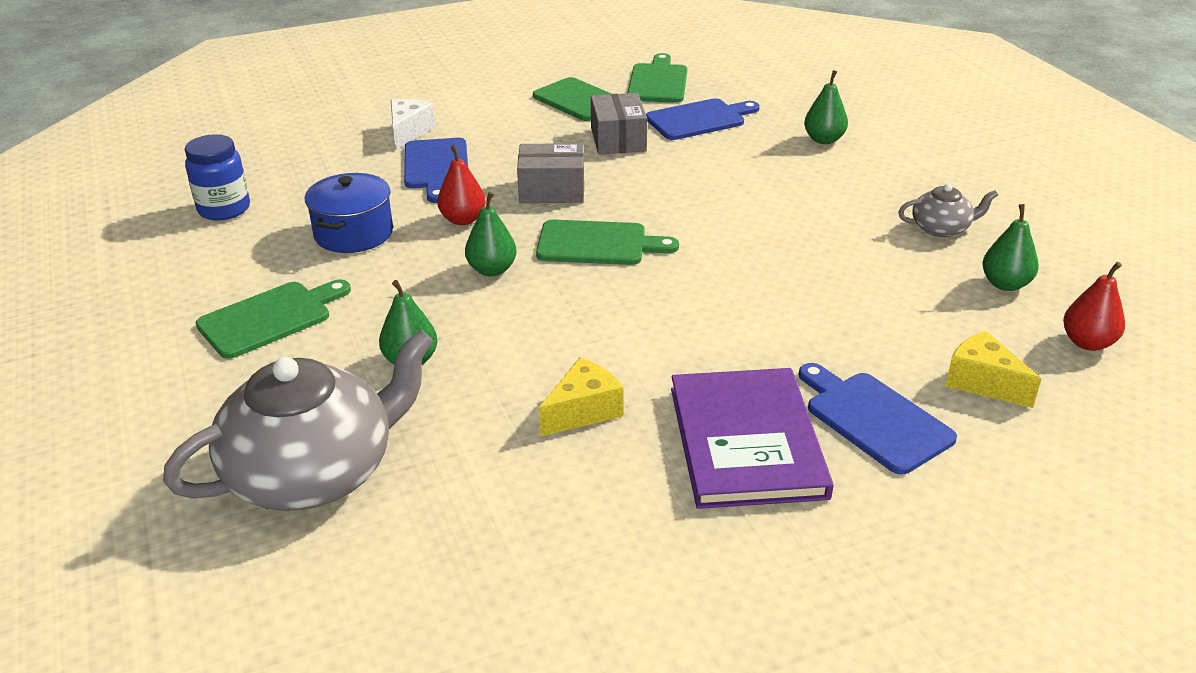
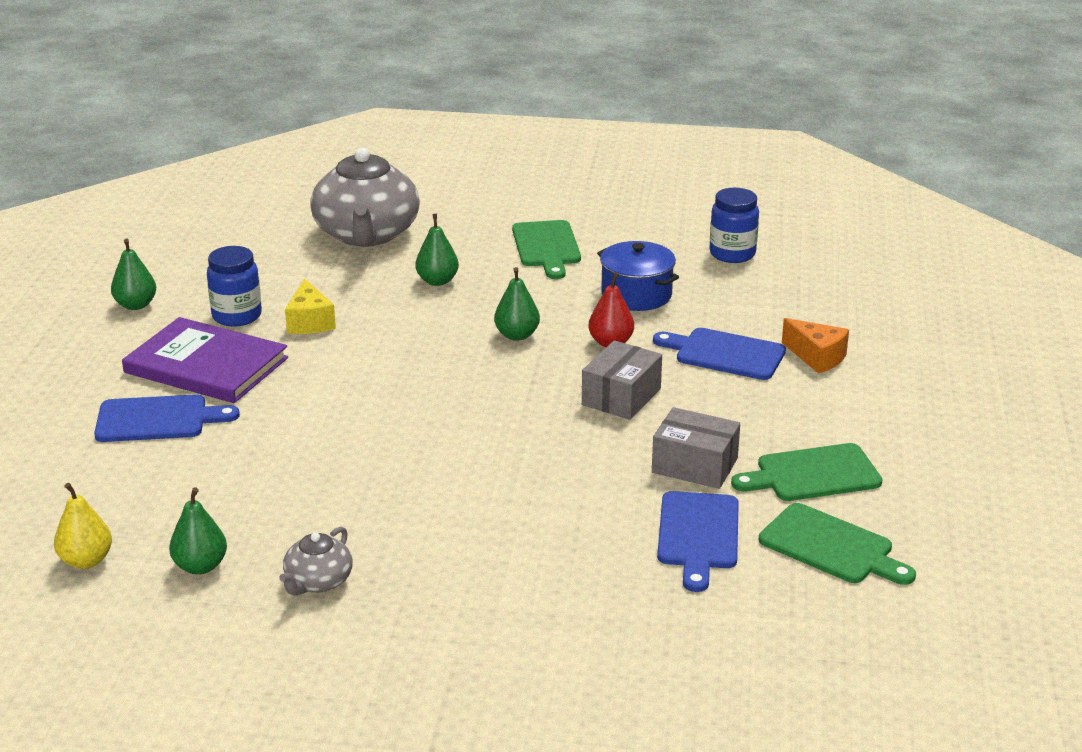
camera: 120 degrees right, 5 degrees down
white cheese [390,99,435,150] -> orange cheese [782,318,849,374]
green cutting board [536,220,679,265] -> none
green pear [804,70,848,144] -> green pear moved to [111,239,156,310]
yellow cheese [945,331,1041,408] -> none
red pear [1063,262,1125,351] -> yellow pear [54,483,112,569]
none -> blue jar [207,246,262,327]

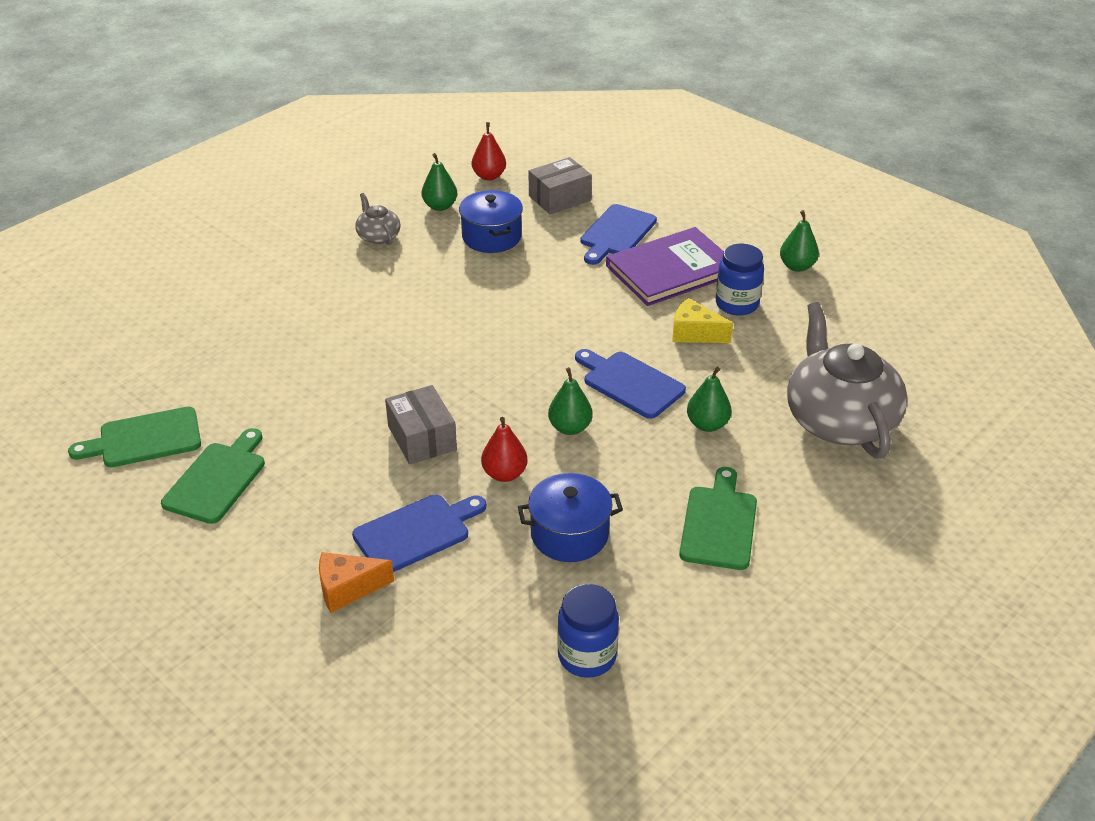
camera: 125 degrees right, 10 degrees up
yellow pear [54,483,112,569] -> red pear [472,122,506,180]
grey teapot [310,147,420,247] -> grey teapot turned 45 degrees clockwise [787,302,908,459]
green cutting board [512,220,581,279] -> green cutting board turned 75 degrees clockwise [679,467,757,570]
grey box [652,407,740,489] -> grey box moved to [529,157,592,214]
blue cutting board [657,491,739,592] -> blue cutting board moved to [575,349,686,419]
none -> blue pot [459,190,523,253]

